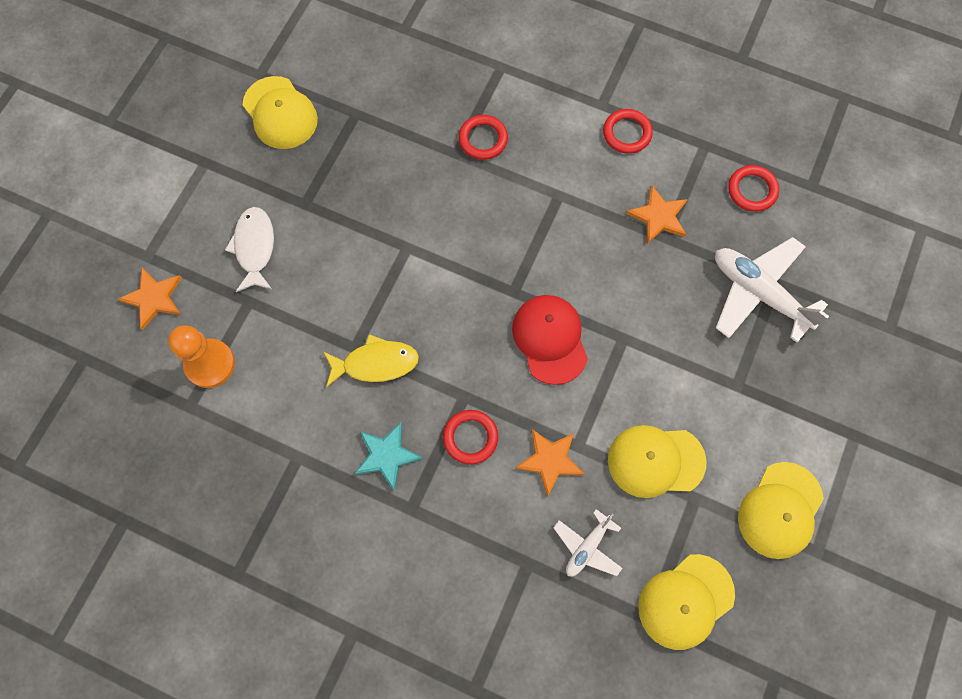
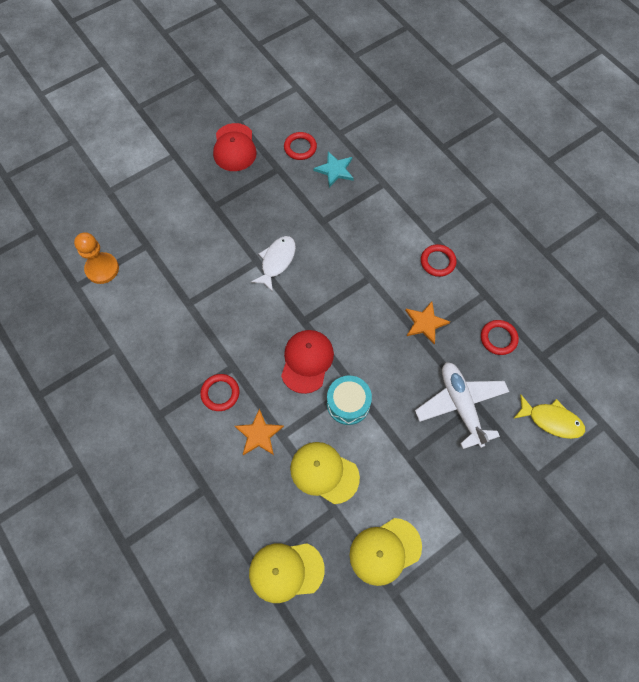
camera: 30 degrees right, 5 degrees down
orange star [118,268,182,330] -> none
white fish [225,207,274,292] -> white fish moved to [251,236,296,292]
yellow cap [243,76,318,149] -> red cap [213,123,257,171]
yellow fish [323,334,419,387] -> yellow fish moved to [513,394,585,439]
turquoise star [354,422,423,490] -> turquoise star moved to [313,152,354,187]
red ring [459,115,508,160] -> red ring moved to [284,132,317,160]
white plane [554,509,623,577] -> none
none -> turquoise drum [327,376,372,425]

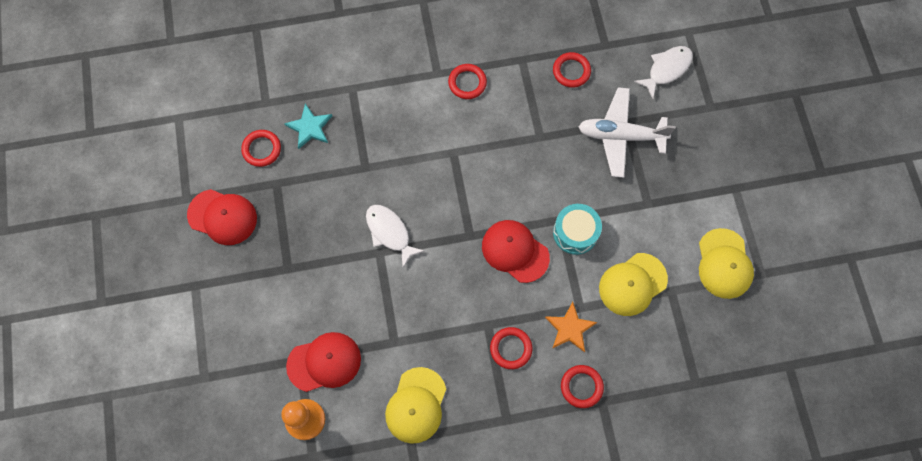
camera: 65 degrees left, 5 degrees up
yellow cap [249,543,325,603] -> yellow cap moved to [385,367,446,444]
orange star [405,302,450,344] -> none
yellow fish [513,394,585,439] -> white fish [634,46,693,99]
none -> red cap [286,332,361,392]
none -> red ring [561,365,604,408]

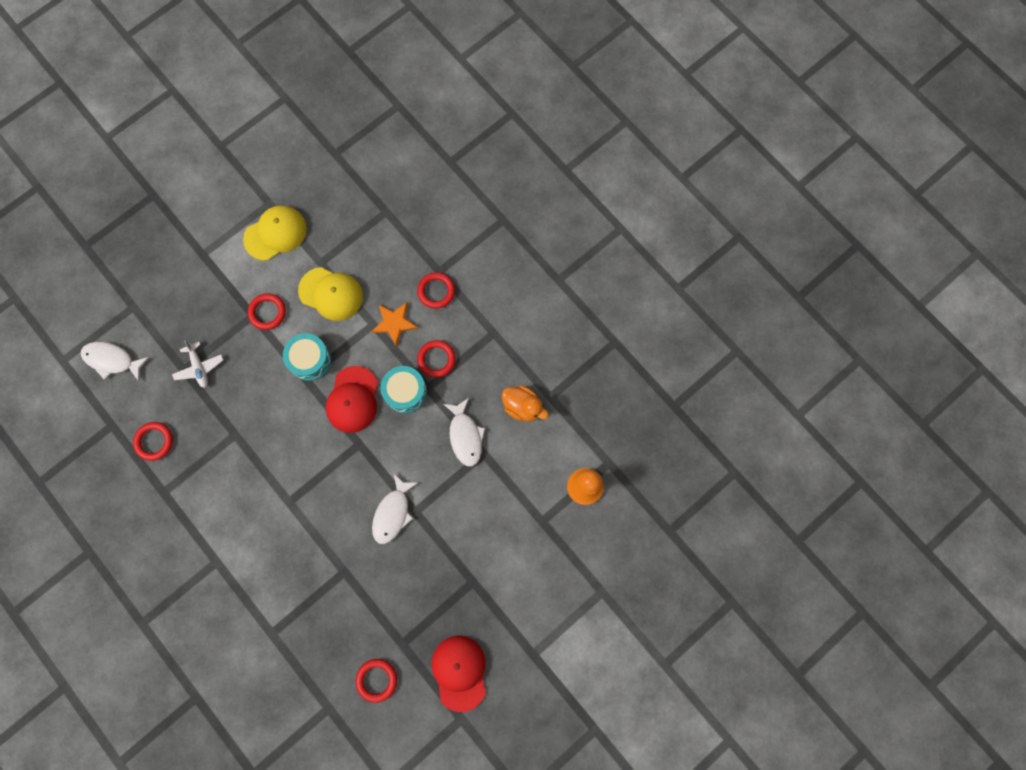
camera: 120 degrees left, 5 degrees up
turquoise star [284,104,332,149] -> none
red cap [286,332,361,392] -> none
yellow cap [385,367,446,444] -> orange duck [502,385,549,421]
red ring [448,64,487,99] -> red ring moved to [248,293,286,330]
white plane [578,87,676,178] -> white plane [172,341,223,388], size x0.55
none -> turquoise drum [381,366,427,413]
none -> white fish [443,398,485,466]

